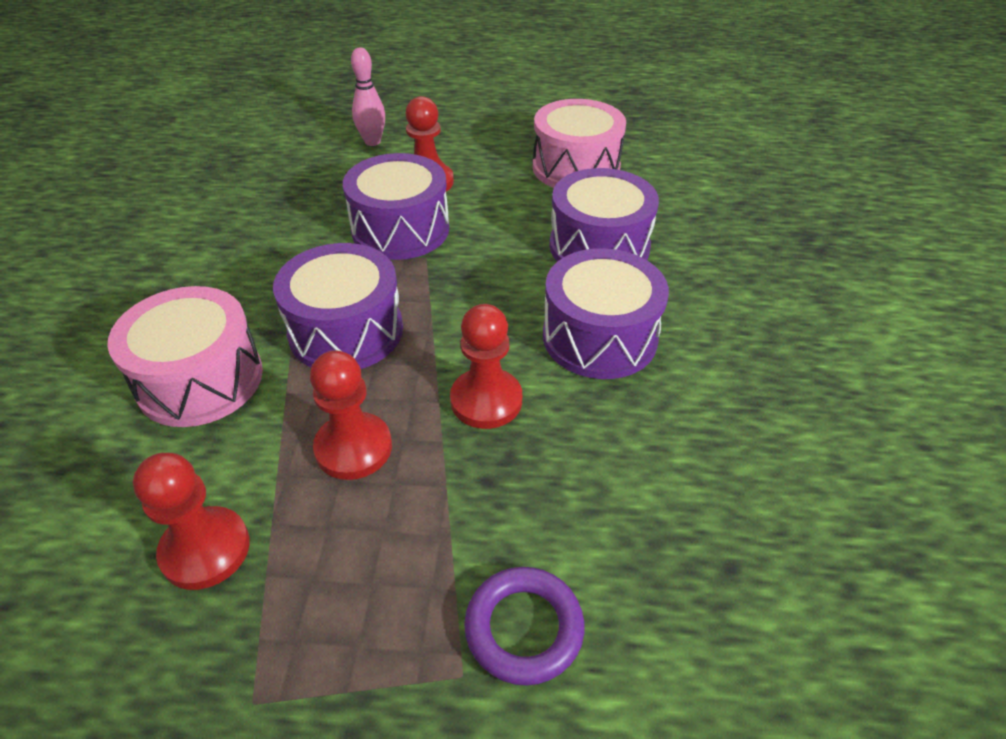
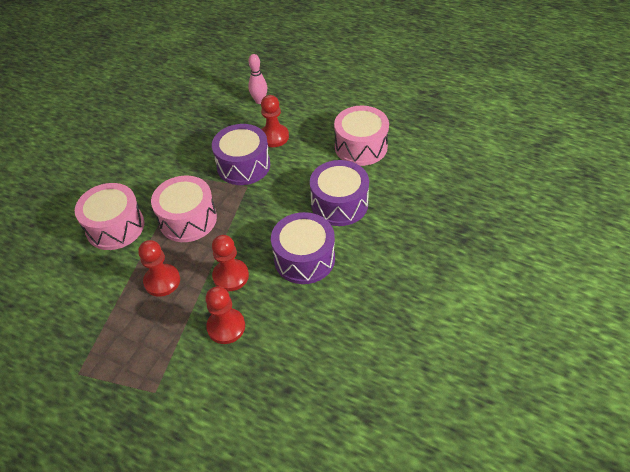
camera: 25 degrees right, 5 degrees up
red pawn [133,453,250,590] -> red pawn moved to [205,286,245,344]
purple drum [273,243,403,369] -> pink drum [151,175,217,242]
purple ring [464,567,584,686] -> none

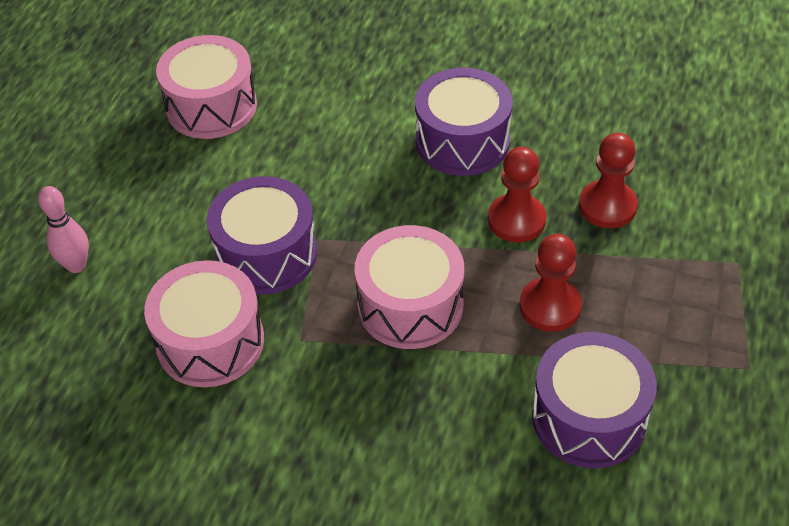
camera: 100 degrees left, 0 degrees up
pink drum [75,183,144,250] -> pink drum moved to [144,260,264,387]
red pawn [261,95,289,147] -> none
purple drum [310,160,369,226] -> purple drum moved to [532,332,657,468]

